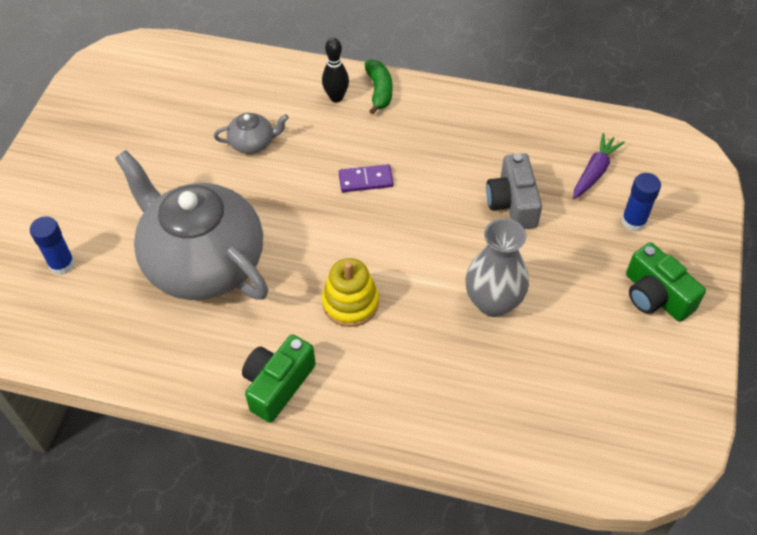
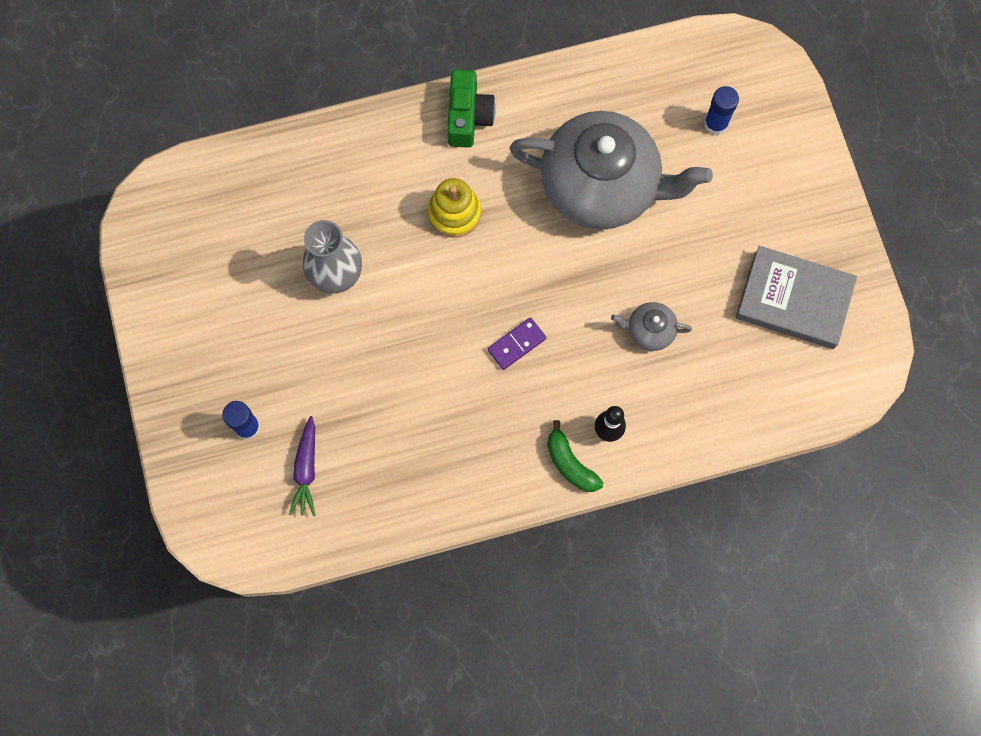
camera: 150 degrees right, 20 degrees up
grey teapot [214,113,289,154] -> grey teapot turned 45 degrees clockwise [611,302,692,351]
grey camera [486,153,542,229] -> none
green camera [626,242,706,322] -> none
none -> grey book [736,246,857,349]

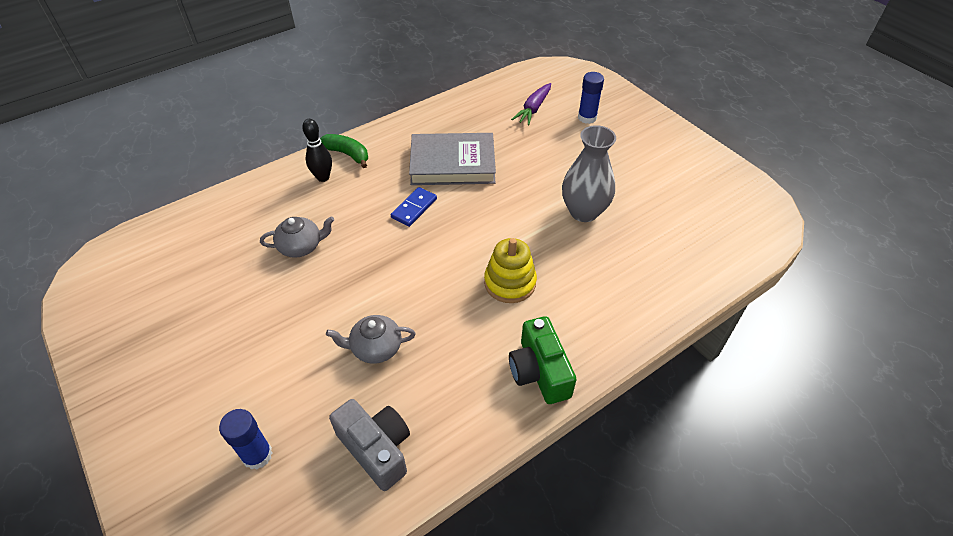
camera: 160 degrees right, 25 degrees down
purple carrot [289,416,316,516] -> purple carrot turned 135 degrees counterclockwise [511,83,551,125]
purple domino [487,317,546,370] -> blue domino [391,187,437,227]
grey teapot [509,111,713,230] -> grey teapot [326,315,416,364], size x0.40
grey book [736,246,857,349] -> grey book moved to [409,133,496,185]
none -> grey camera [329,399,410,491]

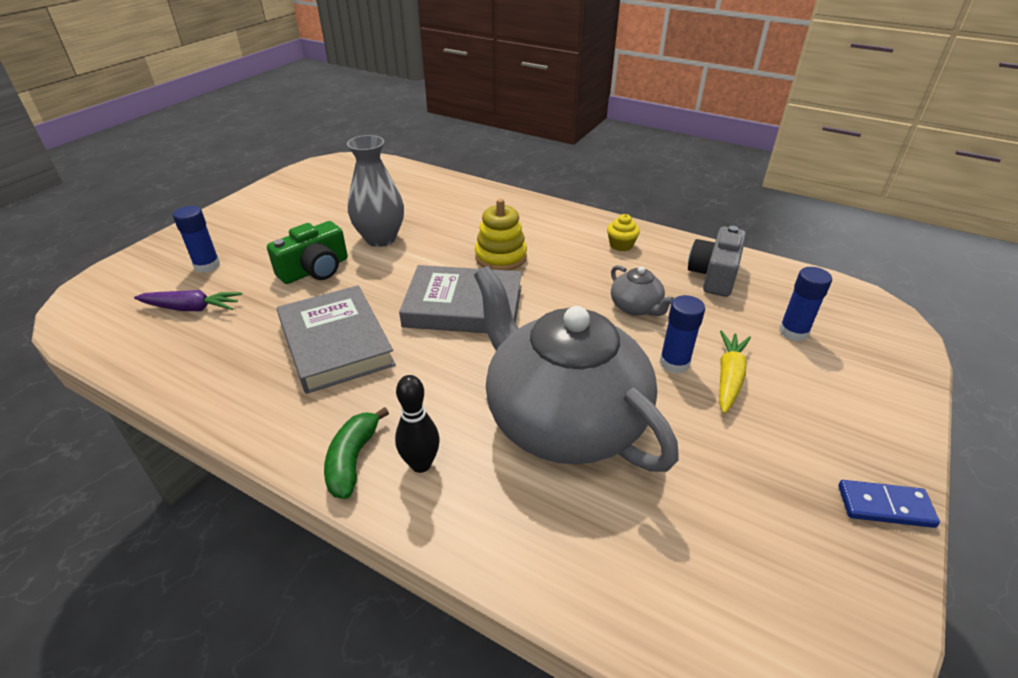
camera: 115 degrees left, 10 degrees down
grey teapot [260,216,334,258] -> grey teapot [474,266,679,472], size x2.47
blue domino [391,187,437,227] -> blue domino moved to [838,480,940,528]
green camera [509,316,577,404] -> green camera moved to [267,221,348,284]
none -> grey book [399,265,522,333]
none -> yellow cupcake [607,214,640,251]
none -> blue glue stick [659,295,705,374]
none -> yellow carrot [719,331,751,414]

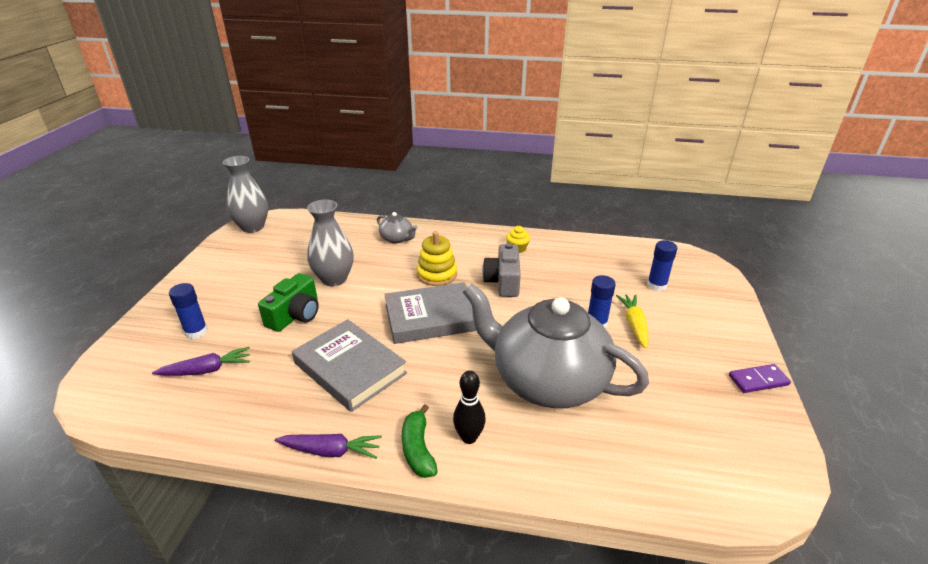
camera: 20 degrees left, 5 degrees down
grey teapot [611,265,674,316] -> grey teapot moved to [377,212,418,244]
grey camera [688,226,746,297] -> grey camera moved to [482,243,521,297]
blue domino [838,480,940,528] -> purple domino [729,364,791,393]
none -> grey vase [223,156,268,233]
none -> purple carrot [275,434,382,459]

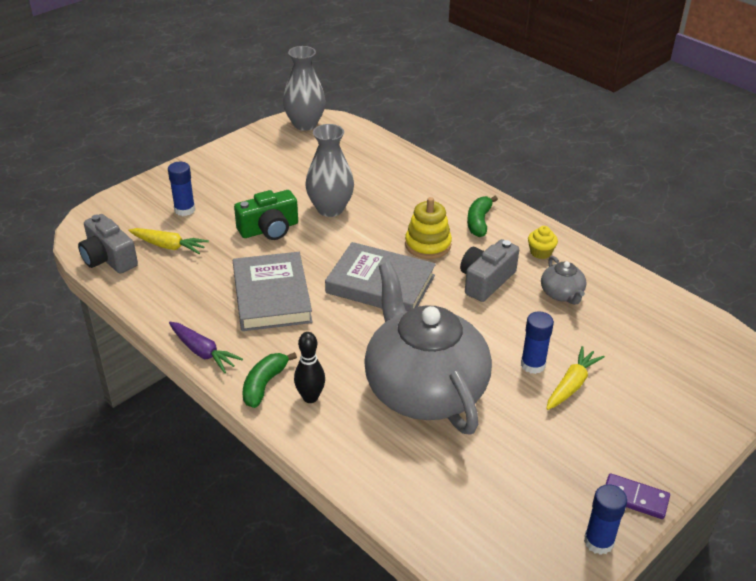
camera: 35 degrees right, 5 degrees up
purple carrot [152,347,250,376] -> yellow carrot [128,228,209,254]
grey teapot [377,212,418,244] -> grey teapot moved to [541,256,586,305]
blue glue stick [647,240,677,291] -> blue glue stick moved to [584,484,627,555]
none -> grey camera [78,214,138,274]
none -> green banana [467,196,498,237]

